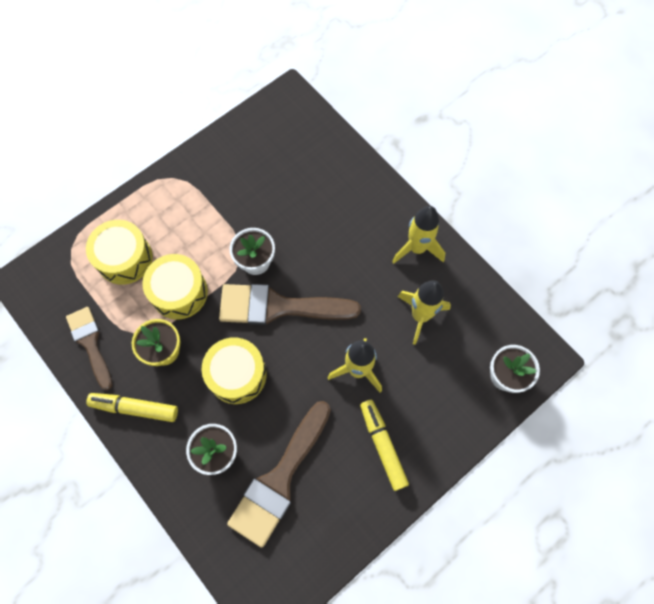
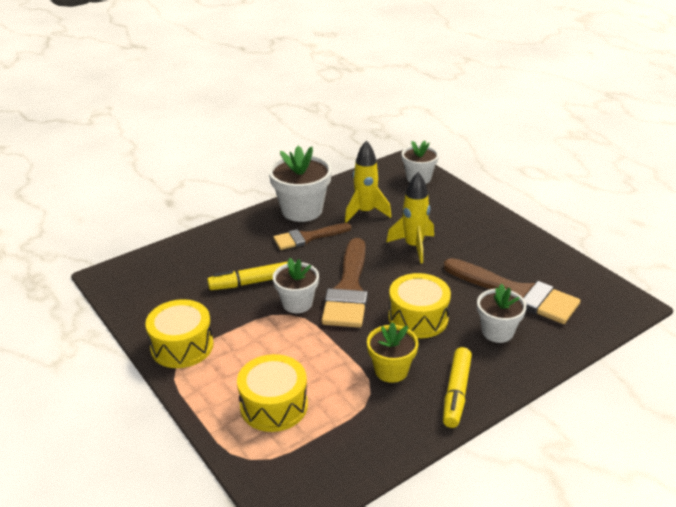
camera: 85 degrees left, 35 degrees down
brown brush [66,307,112,390] -> brown brush moved to [273,223,351,250]
yellow drum [142,254,208,320] -> yellow drum moved to [145,299,213,368]
yellow marker [360,400,409,491] -> yellow marker moved to [207,262,287,290]
yellow rocket [392,206,445,264] -> white flower pot [268,145,332,222]

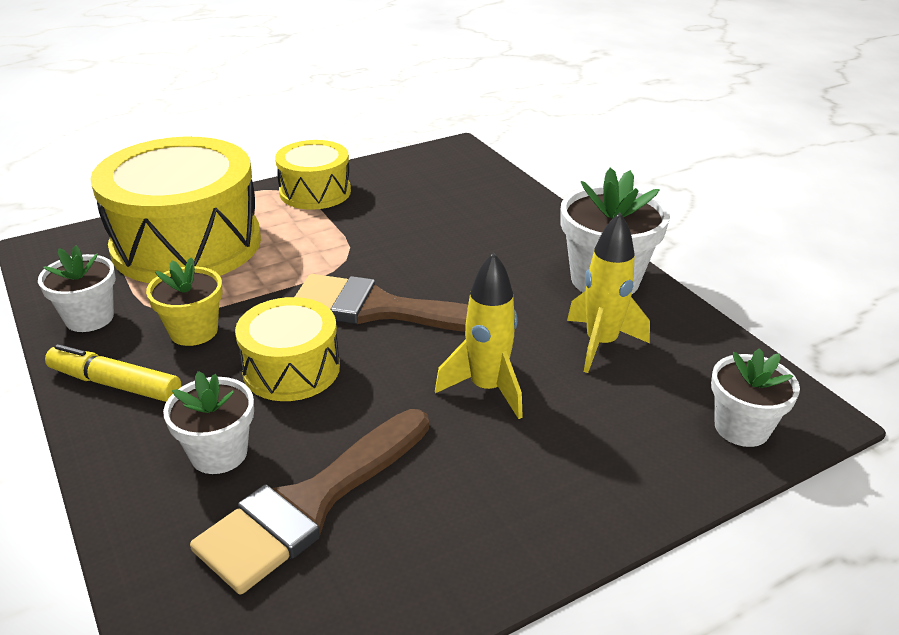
camera: 95 degrees right, 0 degrees up
yellow marker [207,262,287,290] -> none
yellow drum [237,354,308,432] -> yellow drum [90,137,261,283], size x1.86
brown brush [273,223,351,250] -> none
white flower pot [273,258,319,313] -> white flower pot moved to [38,245,116,332]

